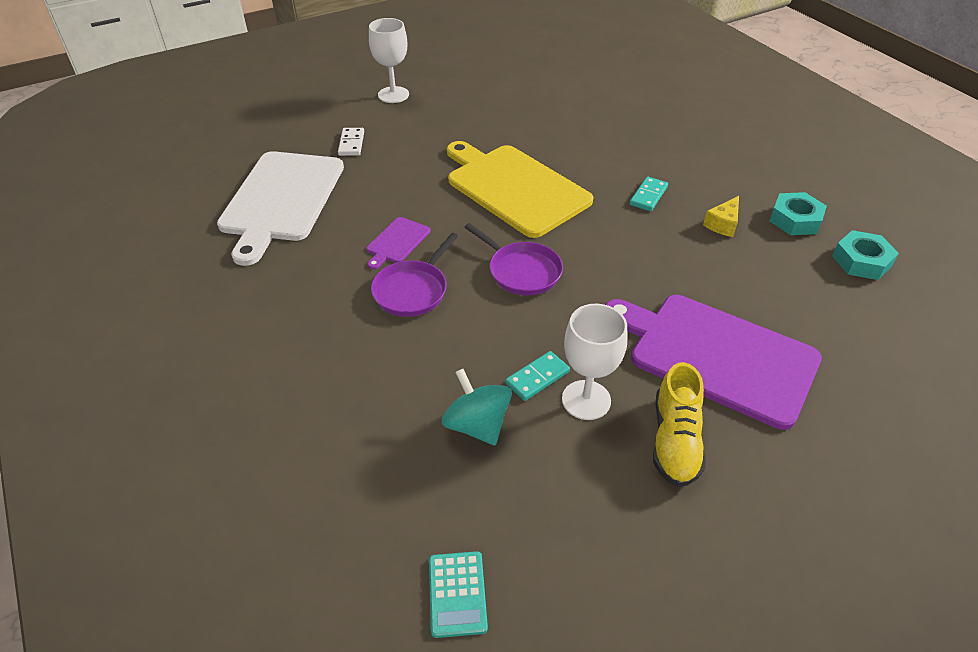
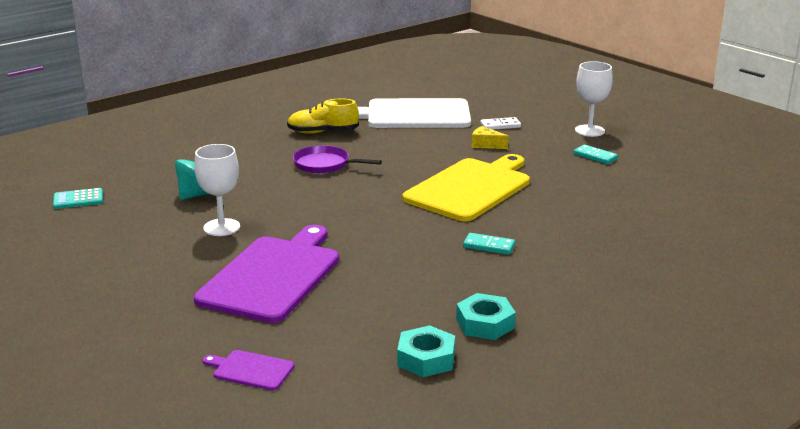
camera: 80 degrees right, 20 degrees down
purple cutting board [366,217,430,269] -> purple cutting board moved to [202,350,295,391]
purple pan [464,223,563,295] -> none
turquoise domino [505,351,570,401] -> turquoise domino moved to [573,145,618,164]
yellow shoe [653,362,706,487] -> yellow shoe moved to [287,99,359,134]
yellow cheese [703,196,739,237] -> yellow cheese moved to [472,126,509,149]

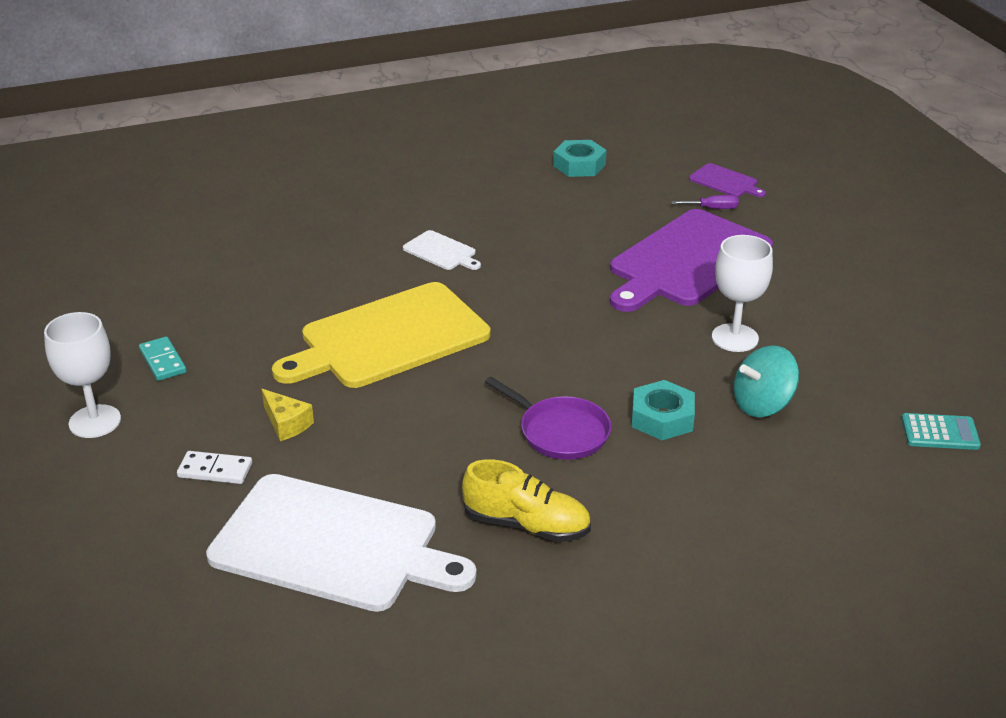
camera: 160 degrees left, 10 degrees up
turquoise nut [456,293,516,340] -> turquoise nut moved to [632,380,695,440]
turquoise domino [463,233,515,255] -> white cutting board [403,230,481,270]
none -> purple screwdriver [671,195,739,209]

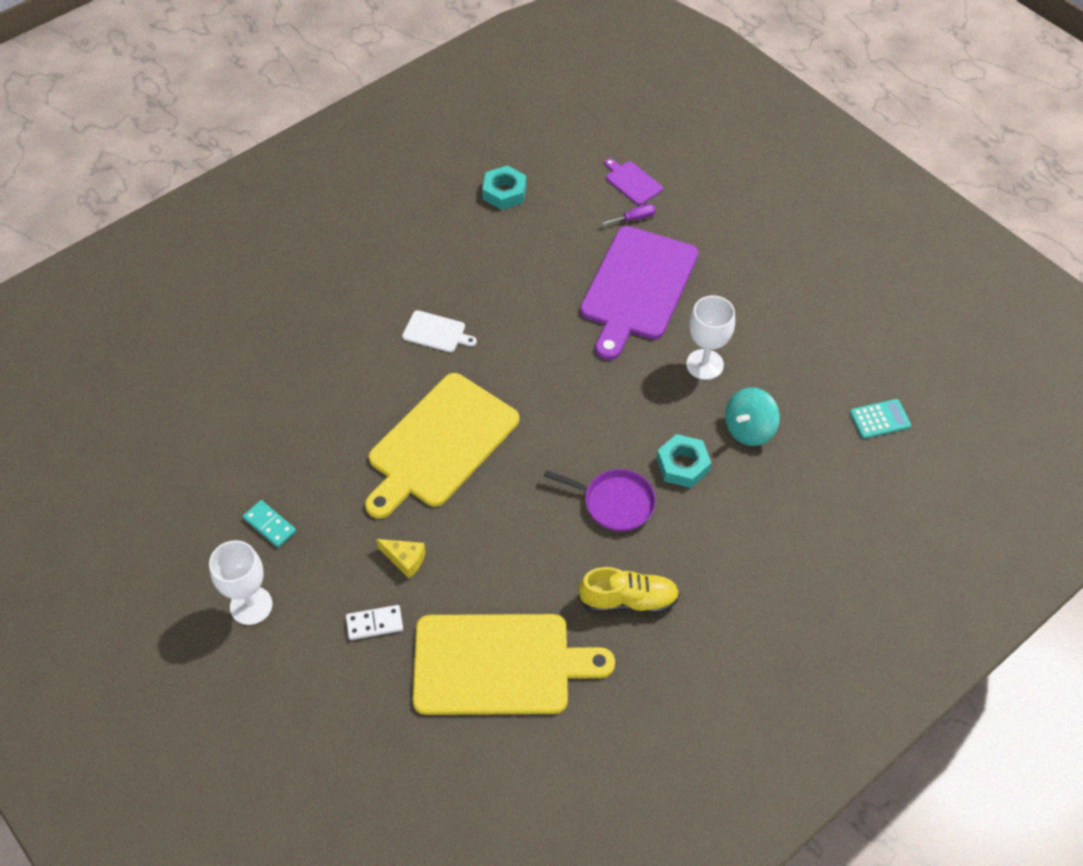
camera: 20 degrees left, 20 degrees up
white cutting board [206,474,477,612] -> yellow cutting board [413,614,615,715]
purple cutting board [689,163,766,197] -> purple cutting board turned 150 degrees counterclockwise [605,159,663,205]

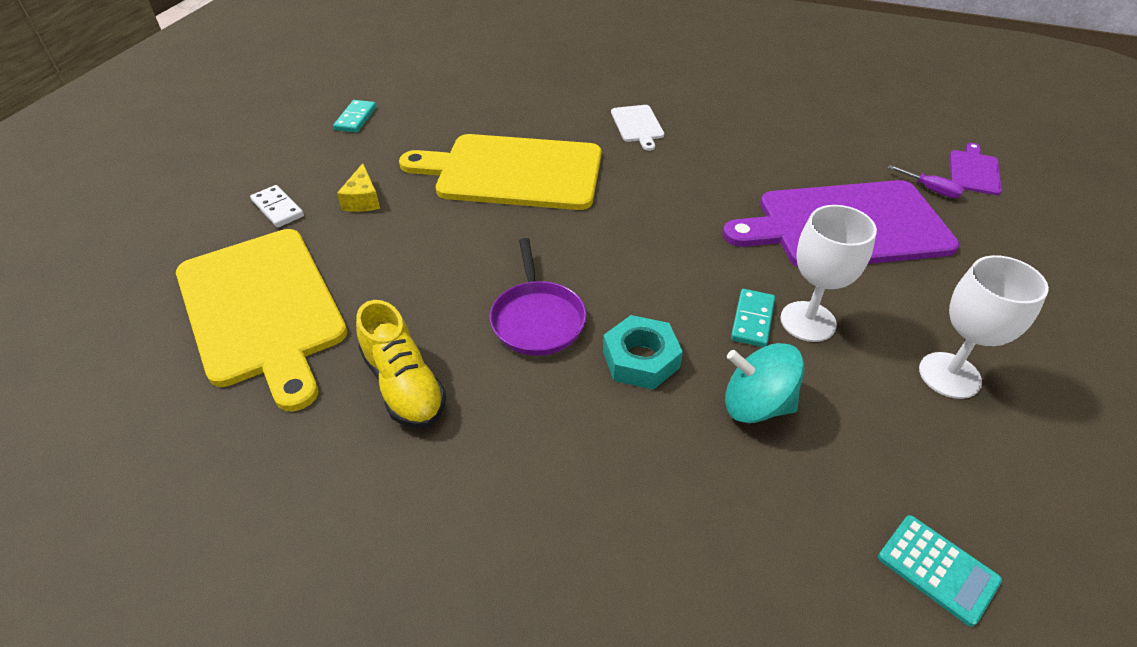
camera: 60 degrees right, 10 degrees down
white goblet [209,540,272,625] -> white goblet moved to [919,255,1049,399]
turquoise nut [482,165,526,210] -> none
none -> turquoise domino [731,289,775,347]

